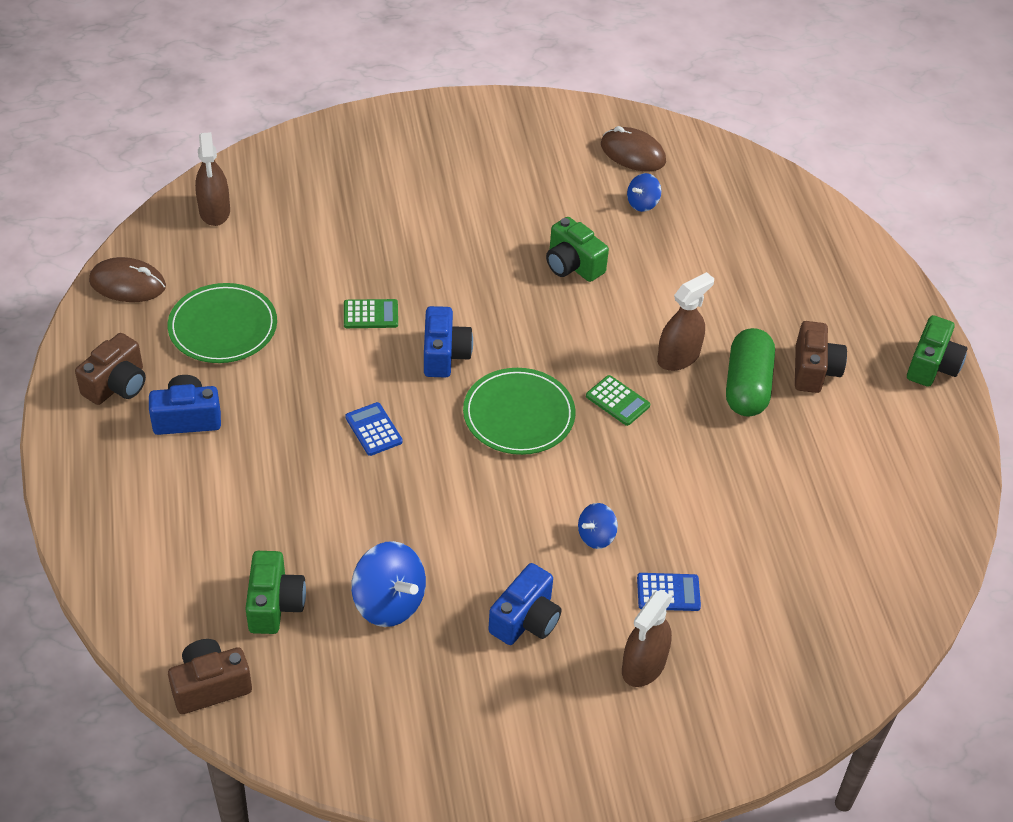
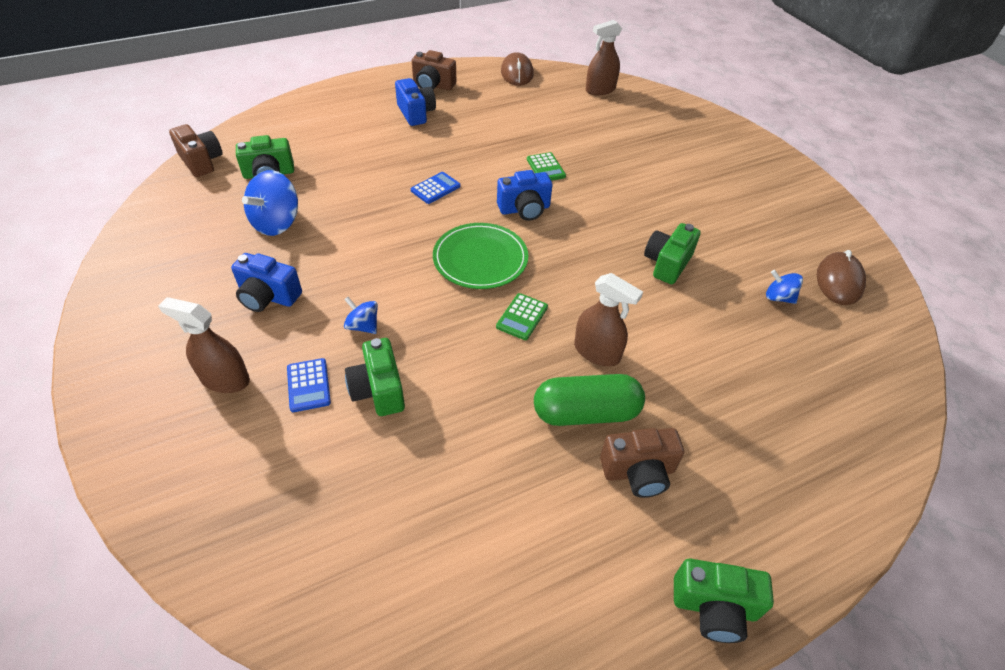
camera: 75 degrees right, 0 degrees up
green plate [168,283,277,363] -> none
none -> green camera [345,338,405,416]

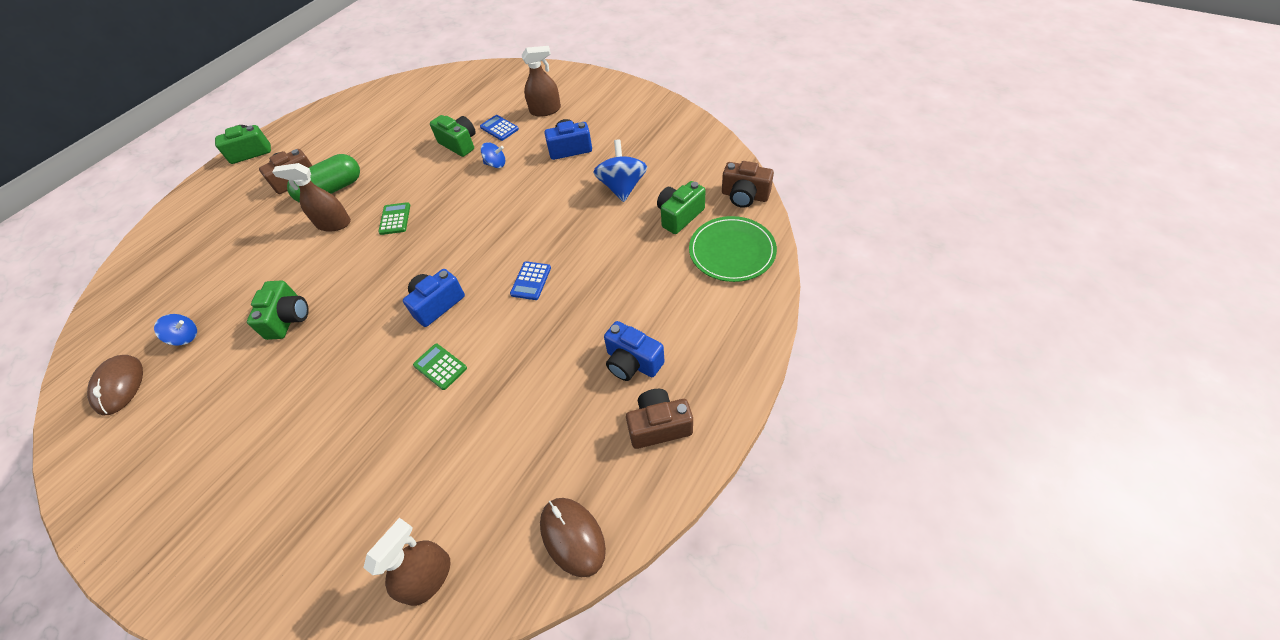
camera: 155 degrees right, 5 degrees up
green plate [433,223,528,289] -> green plate moved to [689,216,777,282]

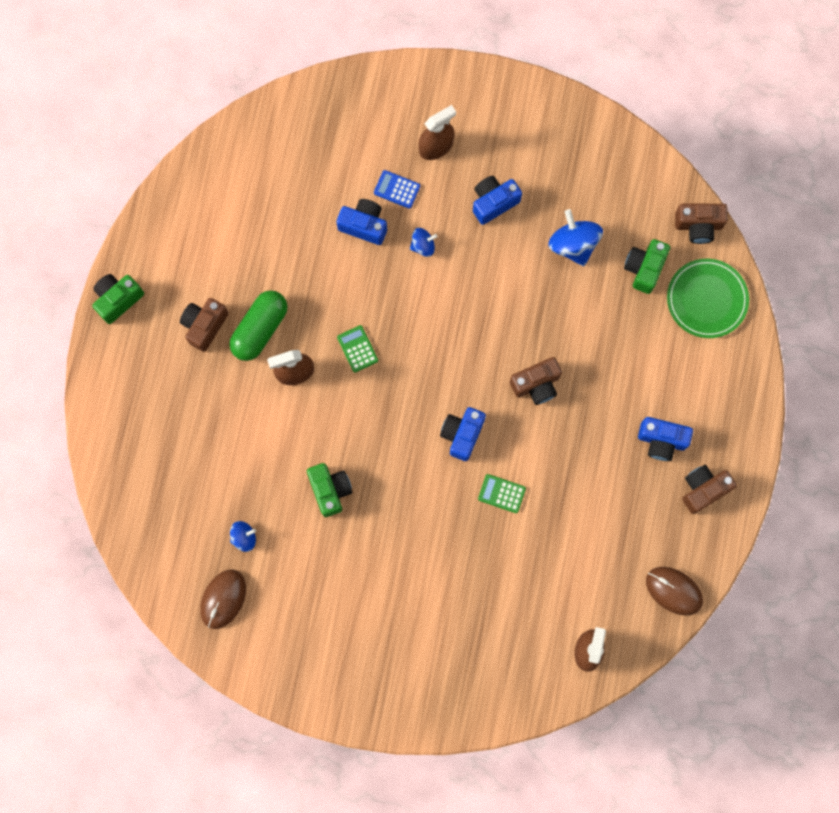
camera: 25 degrees left, 25 degrees up
brown mouse [87,355,143,416] -> brown mouse turned 60 degrees clockwise [200,569,246,629]
green camera [430,115,476,157] -> blue camera [336,199,387,245]
blue calculator [510,261,551,300] -> brown camera [510,357,562,405]

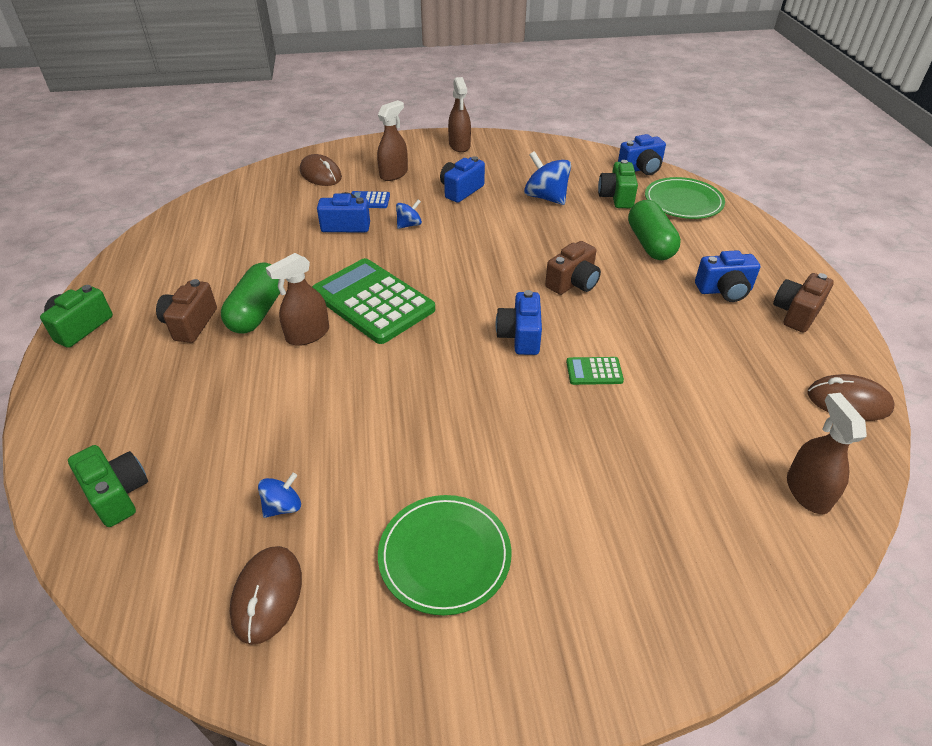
camera: 20 degrees left, 35 degrees down
green camera [307,463,352,517] -> green camera moved to [68,445,148,527]
green calculator [337,325,378,373] -> green calculator [312,258,435,344], size x2.36
brown camera [675,203,728,244] -> blue camera [618,134,666,175]
none -> brown mouse [300,154,342,186]
none -> green plate [378,495,511,615]
none -> brown spray bottle [448,77,471,152]
none -> green capsule [628,200,681,260]

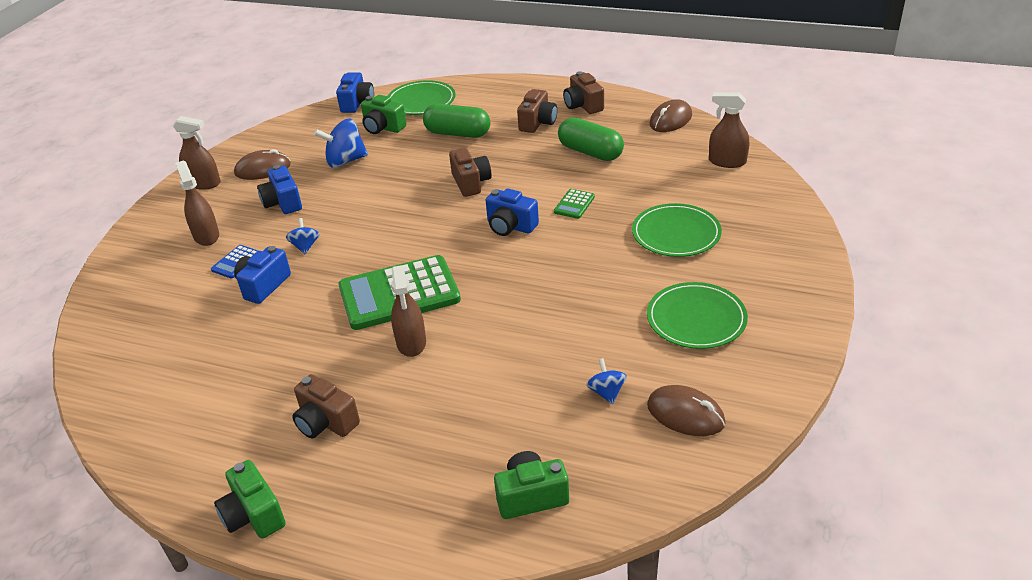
camera: 60 degrees left, 5 degrees down
green capsule [221,263,280,334] -> green capsule moved to [558,117,624,161]
brown mouse [300,154,342,186] -> brown mouse moved to [234,149,291,180]
blue camera [695,250,760,302] -> brown camera [517,89,557,133]
none -> green plate [632,203,722,257]

